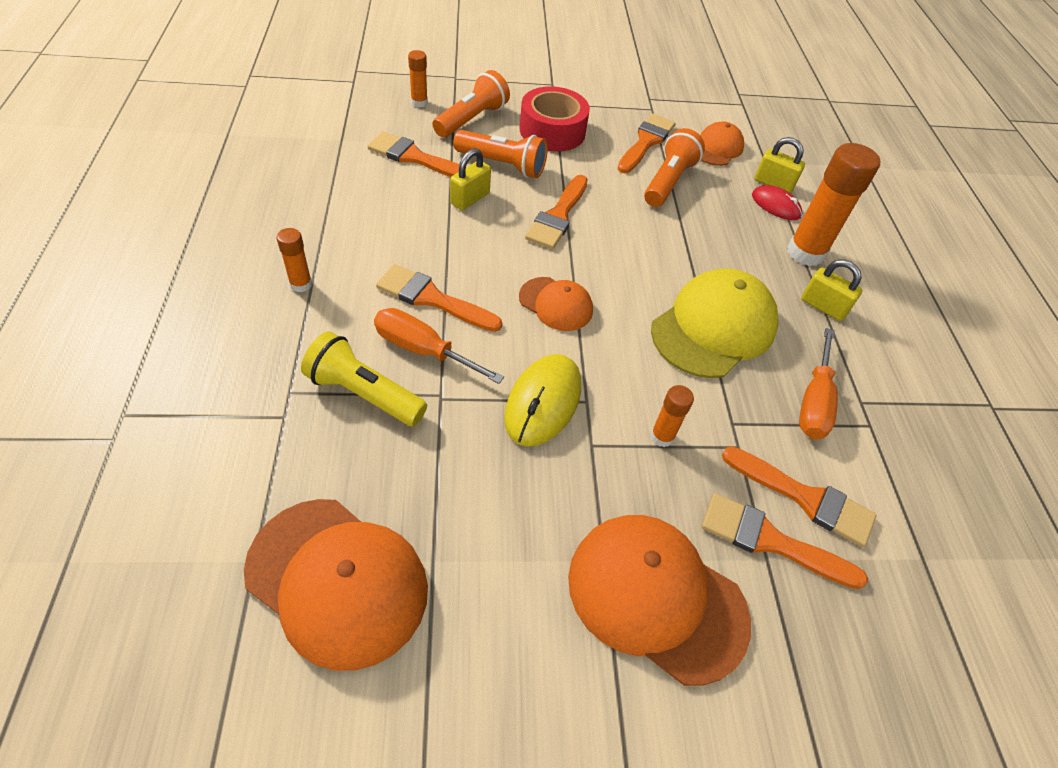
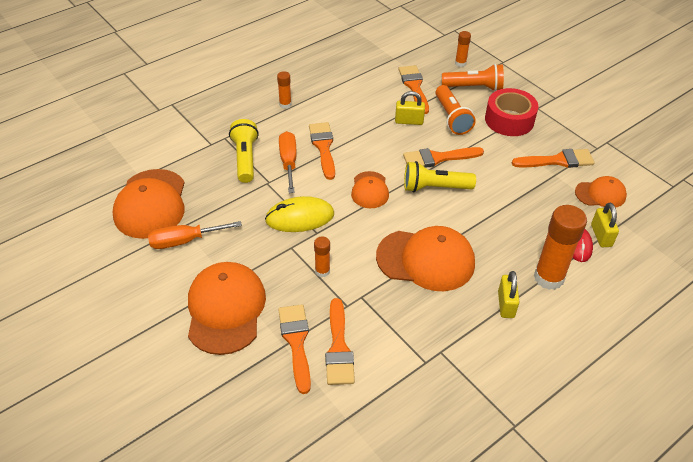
camera: 60 degrees right, 5 degrees down
orange flashlight [644,128,705,207] -> none
yellow cap [651,268,779,378] -> orange cap [376,226,475,291]
orange screwdriver [799,328,838,439] -> orange screwdriver moved to [148,221,242,249]
none -> yellow flashlight [404,161,476,192]

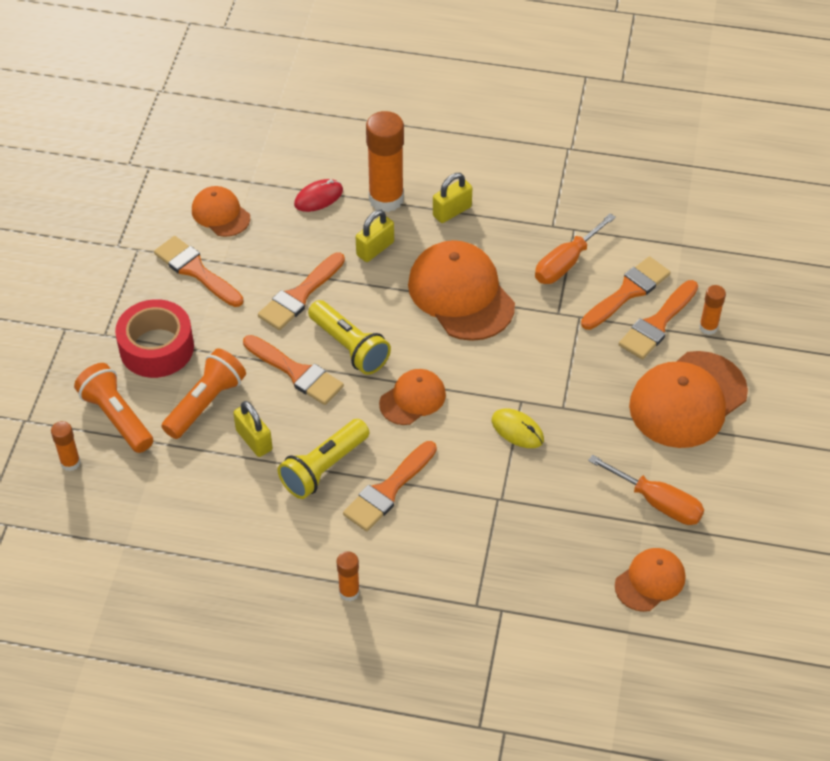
camera: 130 degrees left, 5 degrees up
orange cap [113,169,185,239] -> orange cap [615,548,685,612], size x0.55
yellow flashlight [229,119,259,183] -> yellow flashlight moved to [278,419,369,499]
yellow mouse [265,196,334,232] -> yellow mouse [492,408,544,448], size x0.63
orange screwdriver [279,131,297,193] -> orange screwdriver moved to [535,213,616,284]
orange glue stick [314,236,330,277] -> orange glue stick moved to [699,285,726,335]
orange brush [399,65,429,114] -> orange brush moved to [258,253,345,330]
yellow padlock [591,203,619,247] -> yellow padlock moved to [356,210,394,262]

